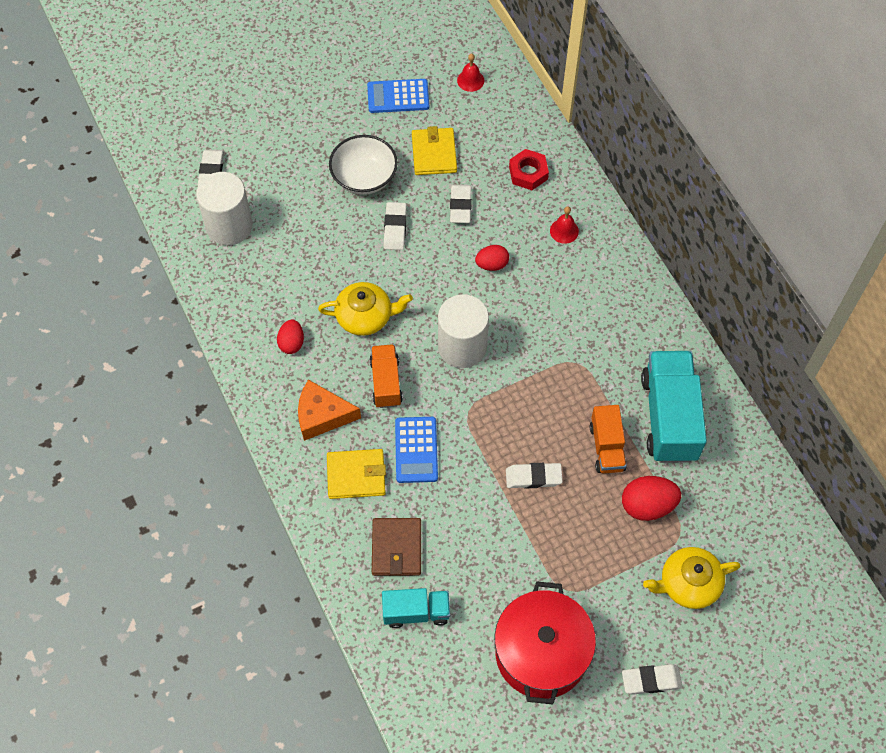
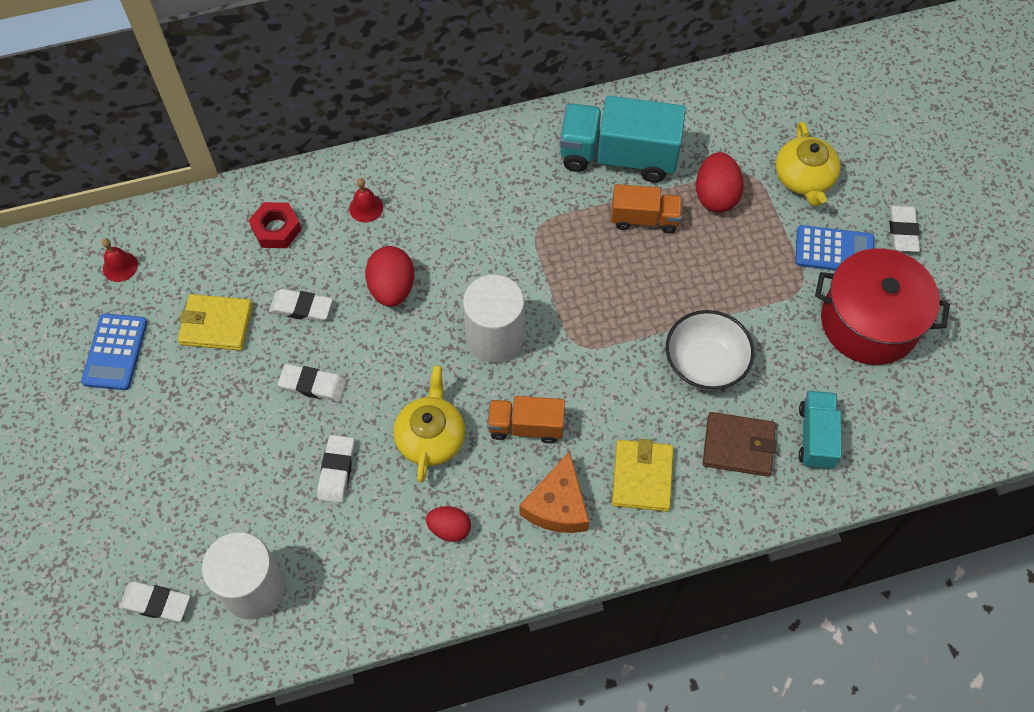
camera: 80 degrees left, 0 degrees up
white bowl [329,135,398,195] -> white bowl moved to [666,310,754,391]
blue calculator [395,417,438,483] -> blue calculator moved to [795,225,874,271]
red egg [475,245,509,271] -> red egg [365,246,414,307], size x1.56
white eraser [506,463,563,489] -> white eraser moved to [317,435,355,503]

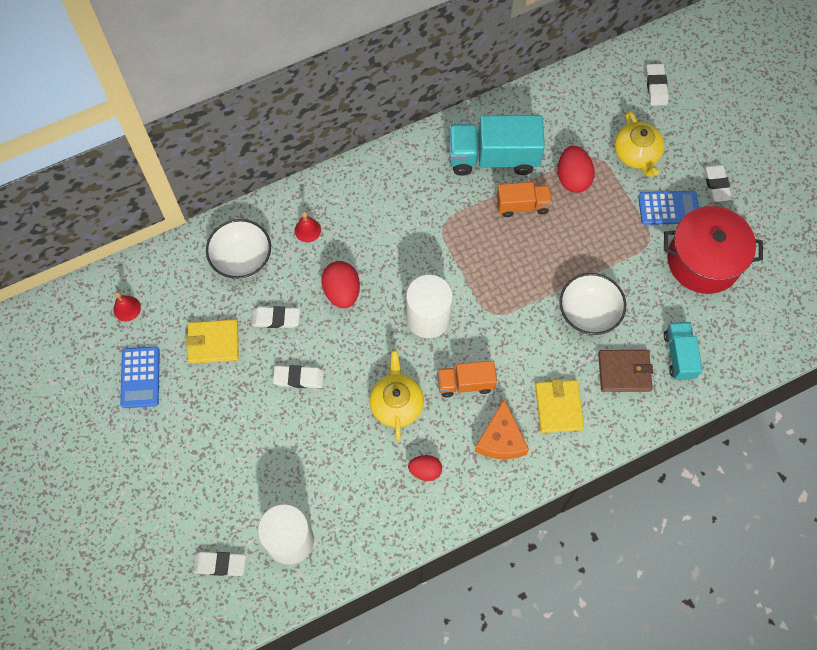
camera: 10 degrees left, 5 degrees up
red nut [248,202,301,248] -> white bowl [206,219,271,279]
white eraser [317,435,355,503] -> white eraser moved to [646,64,669,106]

